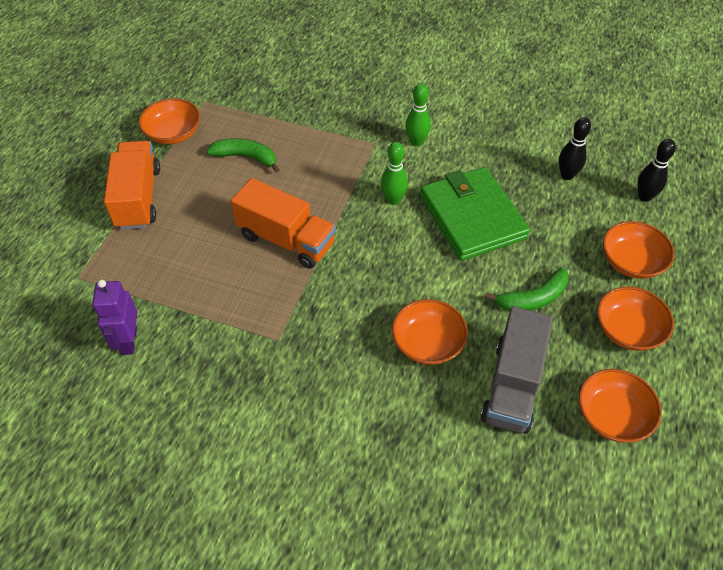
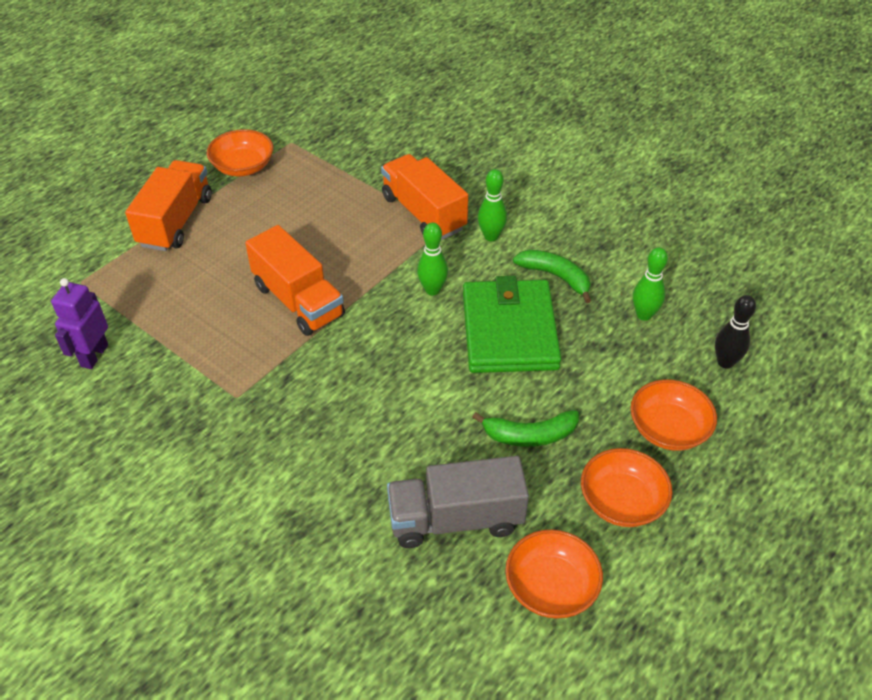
camera: 20 degrees right, 5 degrees down
green banana [207,138,280,173] -> green banana moved to [513,250,591,303]
orange bowl [392,299,468,365] -> none
grey truck [480,307,553,434] -> grey truck turned 45 degrees clockwise [387,456,529,548]
black bowling pin [559,117,591,180] -> green bowling pin [633,247,668,321]
none -> orange truck [381,154,468,240]

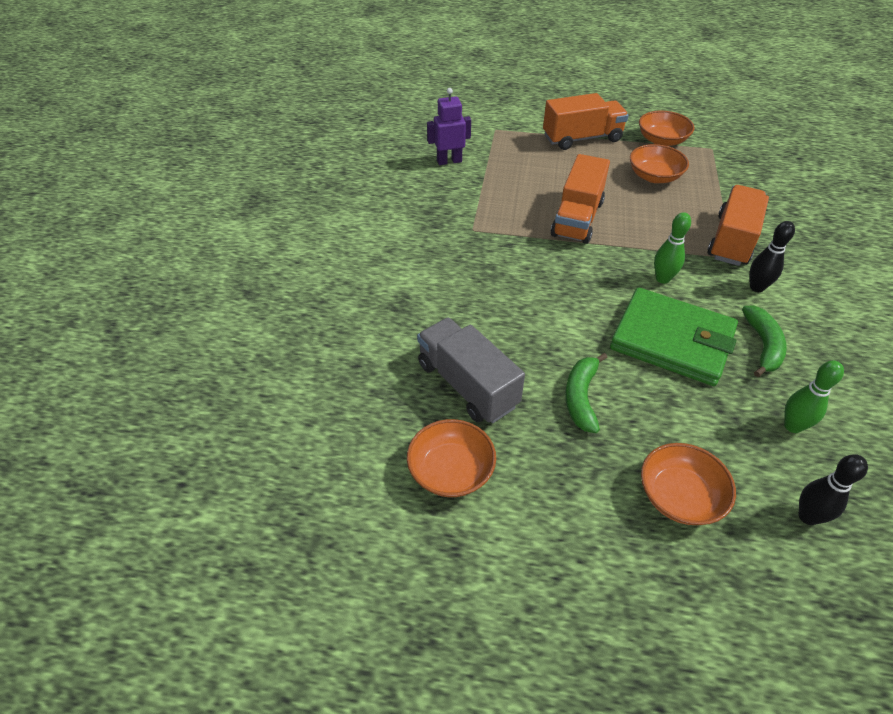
camera: 60 degrees right, 0 degrees up
green wallet [463,276,561,373] -> green wallet turned 60 degrees clockwise [610,288,738,386]
green banana [472,410,579,447] -> green banana turned 45 degrees clockwise [565,353,607,433]
green bowling pin [478,169,507,241] -> black bowling pin [750,221,795,292]
orange bowl [581,448,672,527] -> orange bowl moved to [630,144,689,183]

